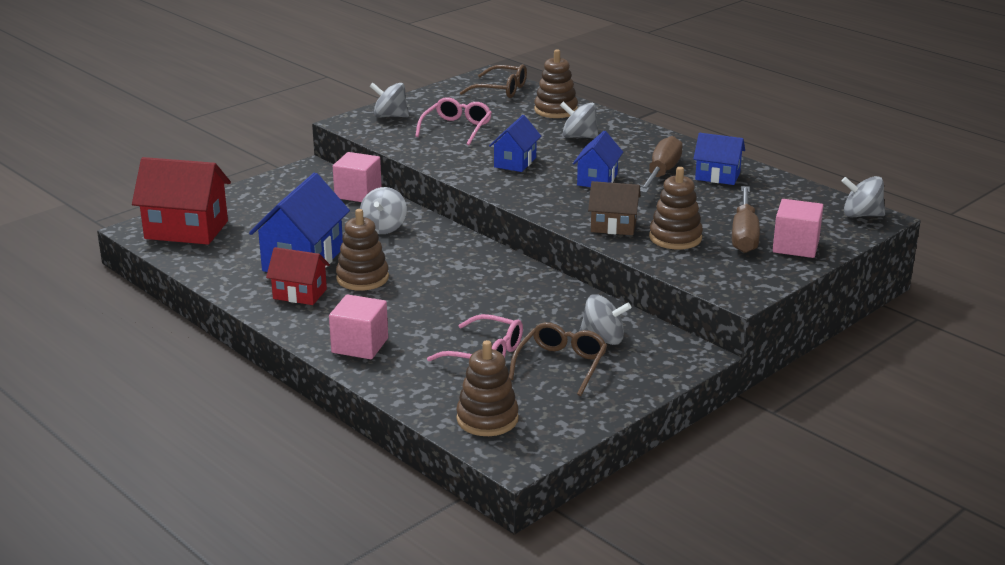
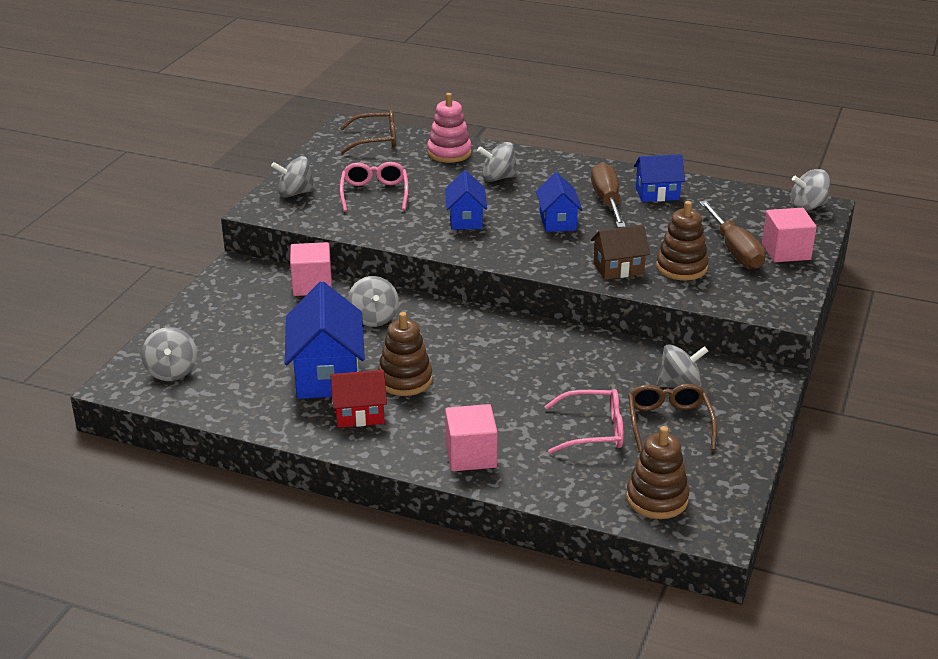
camera: 25 degrees left, 5 degrees up
red house [132,157,231,245] -> grey spinning top [142,327,197,381]
brown stacking toy [534,49,578,118] -> pink stacking toy [427,93,472,163]

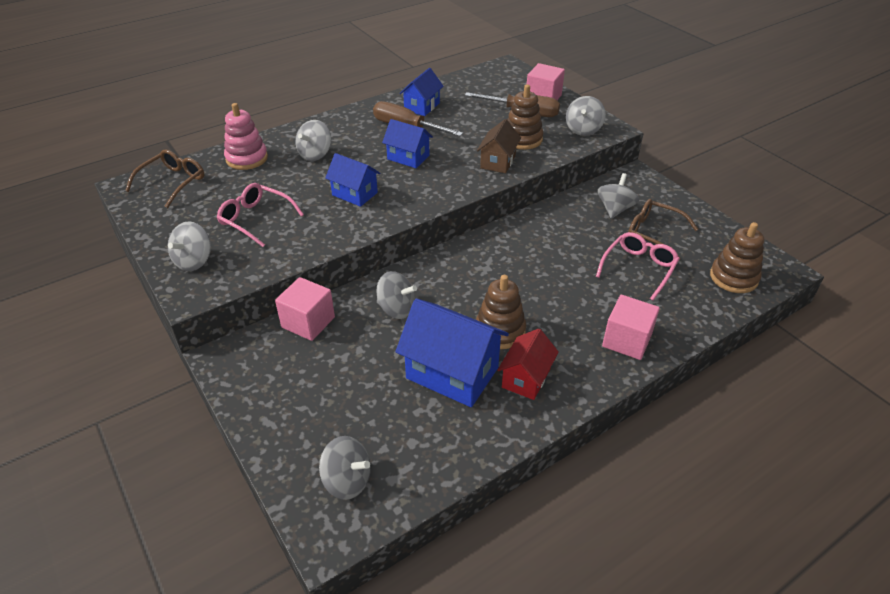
camera: 55 degrees left, 10 degrees up
grey spinning top [791,169,831,211] -> grey spinning top moved to [566,96,606,136]

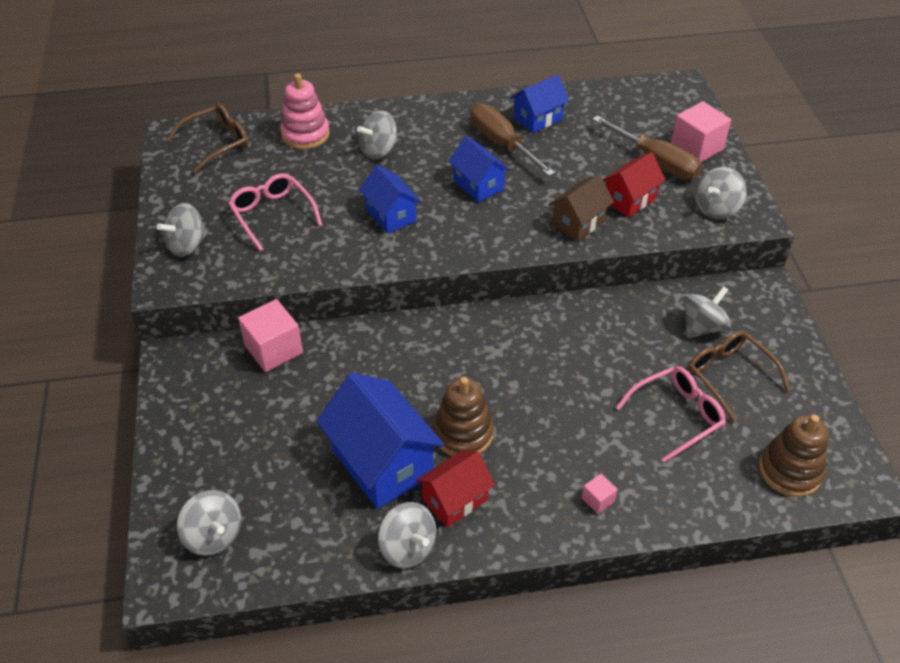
camera: 25 degrees right, 5 degrees up
grey spinning top [377,271,417,319] -> grey spinning top moved to [378,502,436,568]
brown stacking toy [507,84,543,150] -> red house [603,152,665,217]
pink cube [602,295,660,360] -> pink cube [582,474,618,514], size x0.48

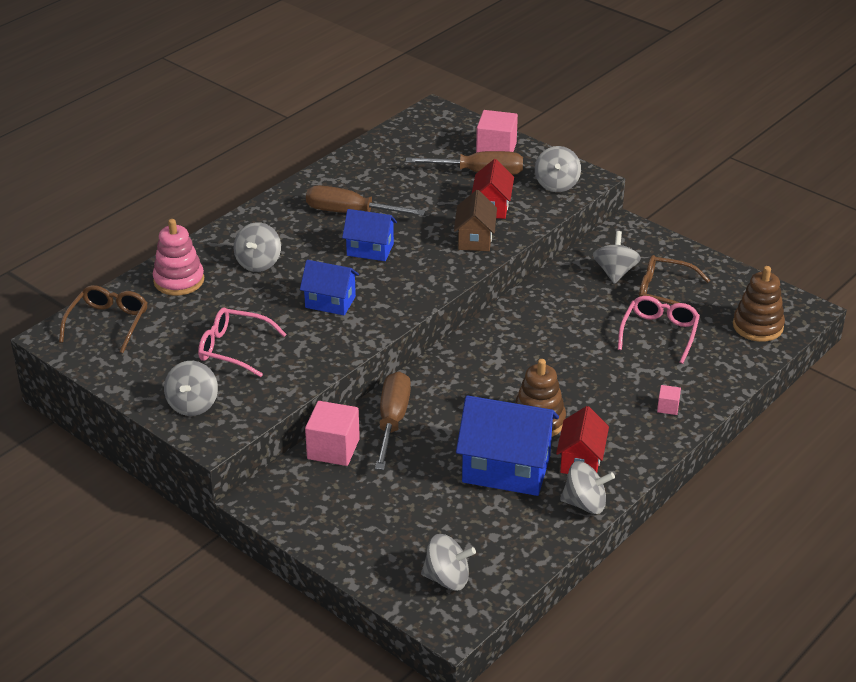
camera: 40 degrees left, 10 degrees down
blue house [510,74,569,133] -> none
none -> brown screwdriver [375,371,411,470]

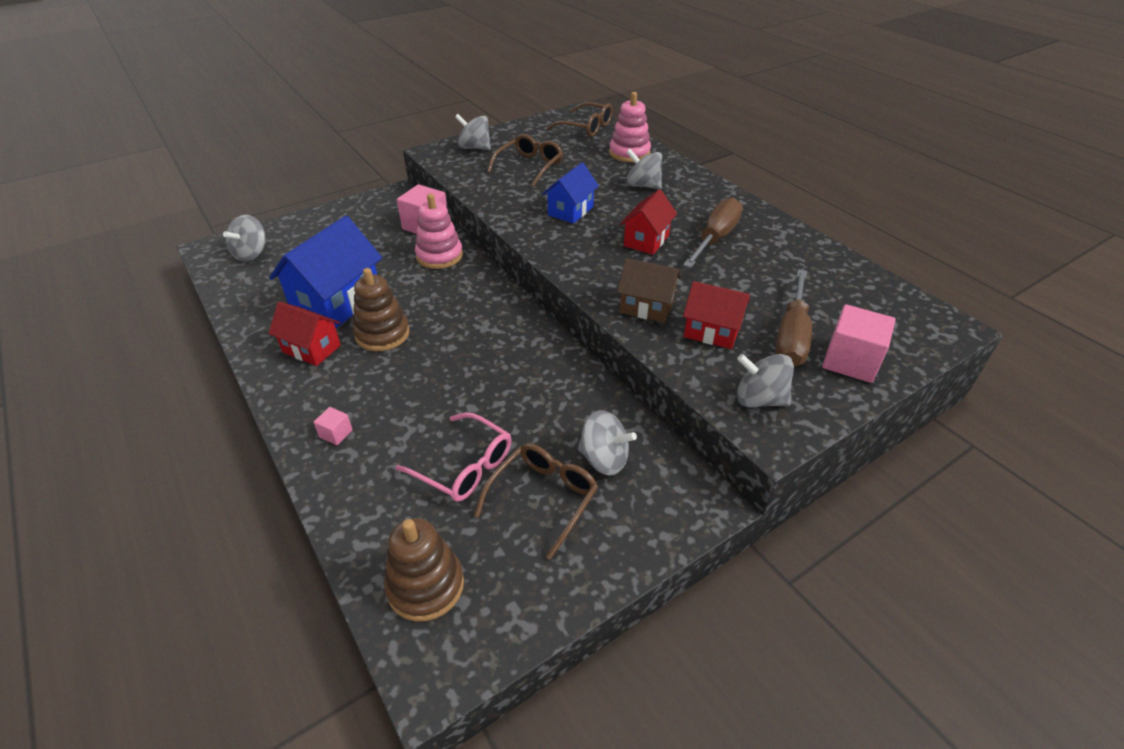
camera: 105 degrees right, 5 degrees up
pink glasses [198,308,287,377] -> brown glasses [487,134,563,187]
blue house [342,209,397,261] -> red house [620,189,677,255]
brown screwdriver [375,371,411,470] -> pink stacking toy [415,194,463,269]
grey spinning top [560,461,615,514] -> none

